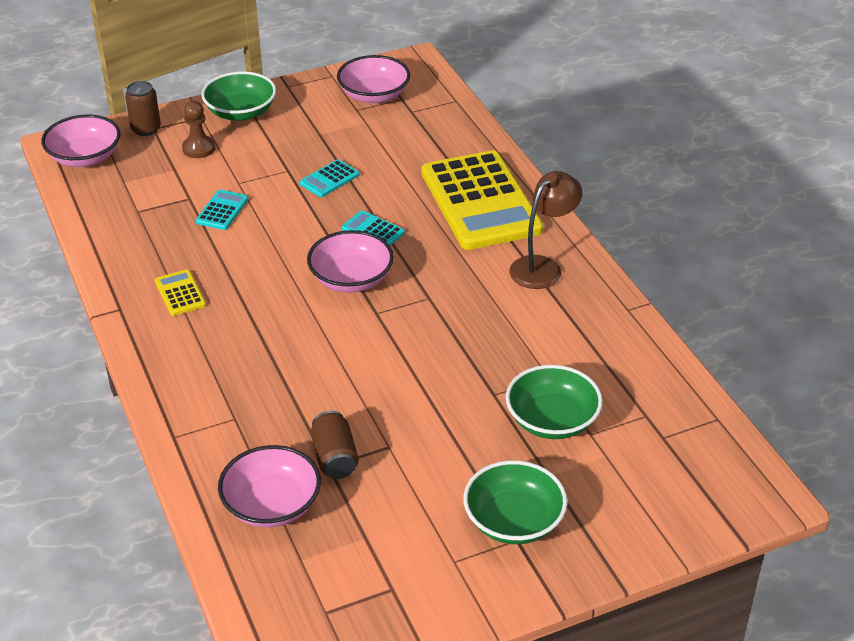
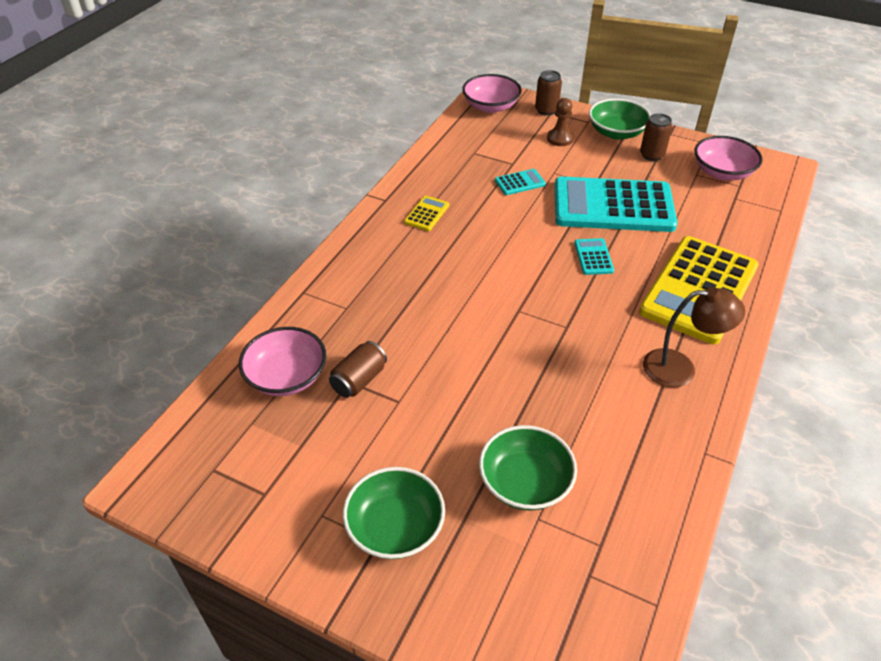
camera: 50 degrees right, 5 degrees up
turquoise calculator [300,159,359,197] -> turquoise calculator [555,176,678,232], size x2.50
pink bowl [307,230,394,293] -> none
none -> brown can [640,113,673,161]

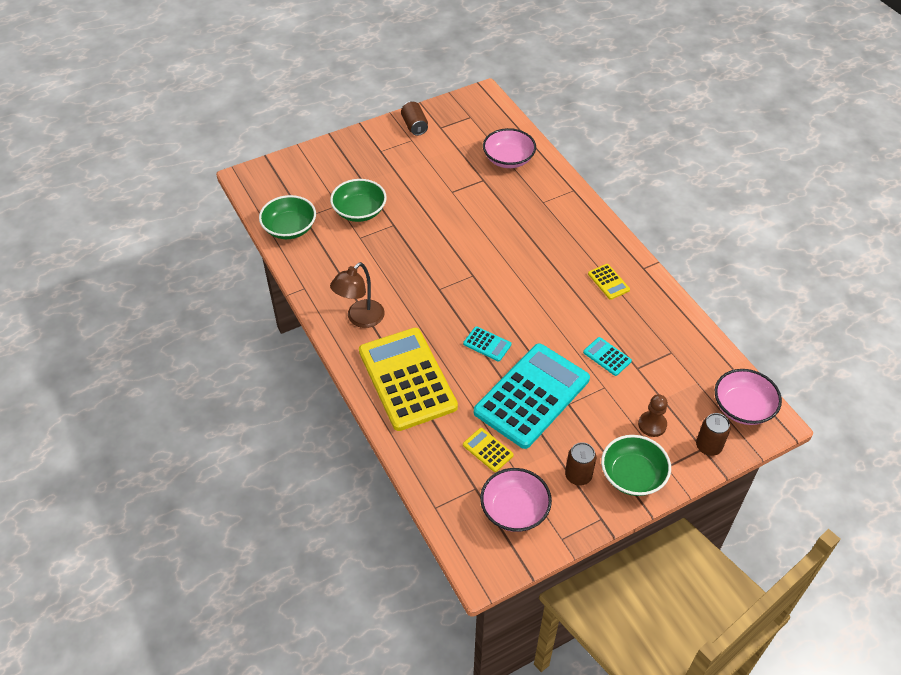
camera: 125 degrees right, 5 degrees up
brown can [329,341,387,398] -> brown can moved to [401,101,428,136]
green bowl [343,467,445,559] -> green bowl moved to [259,195,316,239]
turquoise calculator [495,169,546,195] -> turquoise calculator turned 120 degrees clockwise [583,337,632,376]
none -> yellow calculator [463,428,514,472]

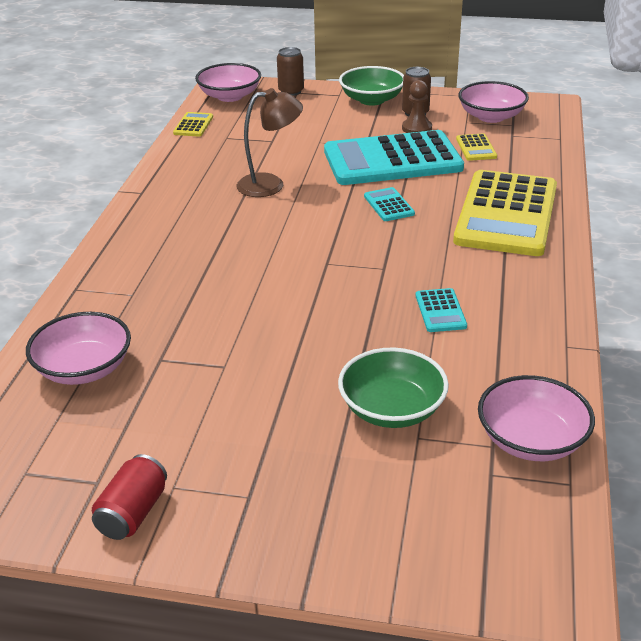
camera: 140 degrees left, 15 degrees down
green bowl [259,195,316,239] -> pink bowl [478,375,595,461]
brown lamp [330,262,385,328] -> brown lamp moved to [237,88,303,197]
brown can [401,101,428,136] -> red can [92,454,167,540]
turquoise calculator [583,337,632,376] -> turquoise calculator moved to [416,288,467,332]
yellow calculator [588,264,630,300] -> yellow calculator moved to [173,112,213,137]
brown pawn [638,394,668,437] -> brown pawn moved to [402,80,432,133]

